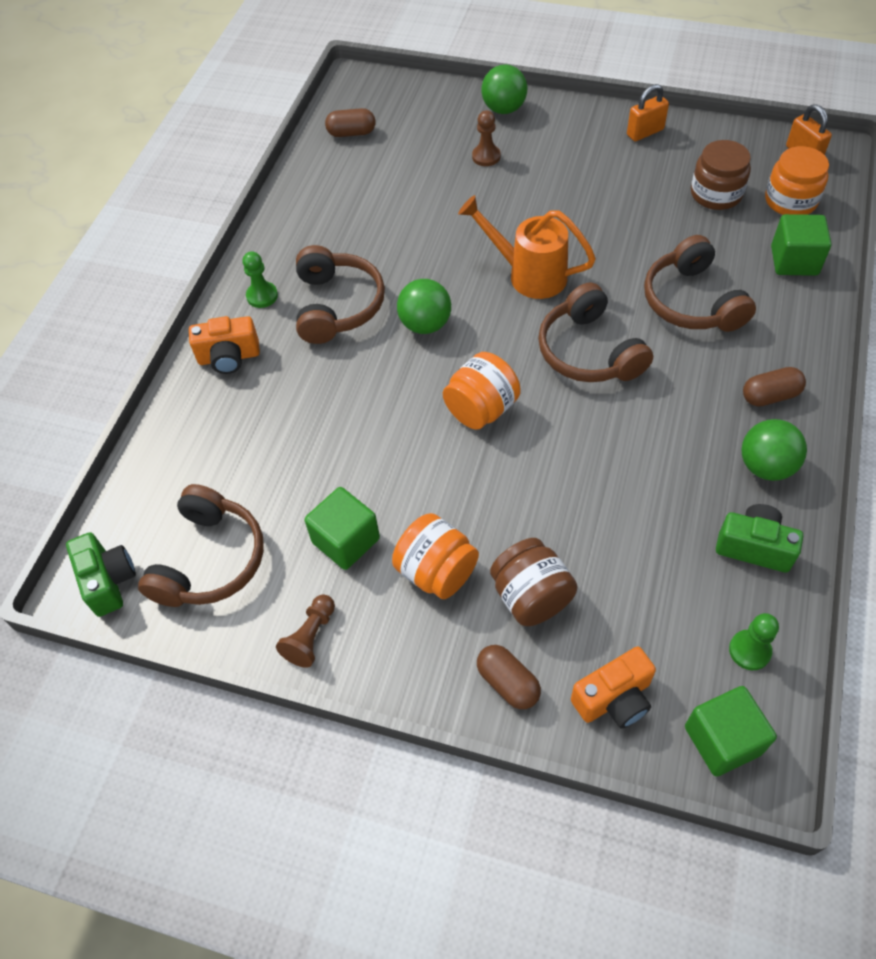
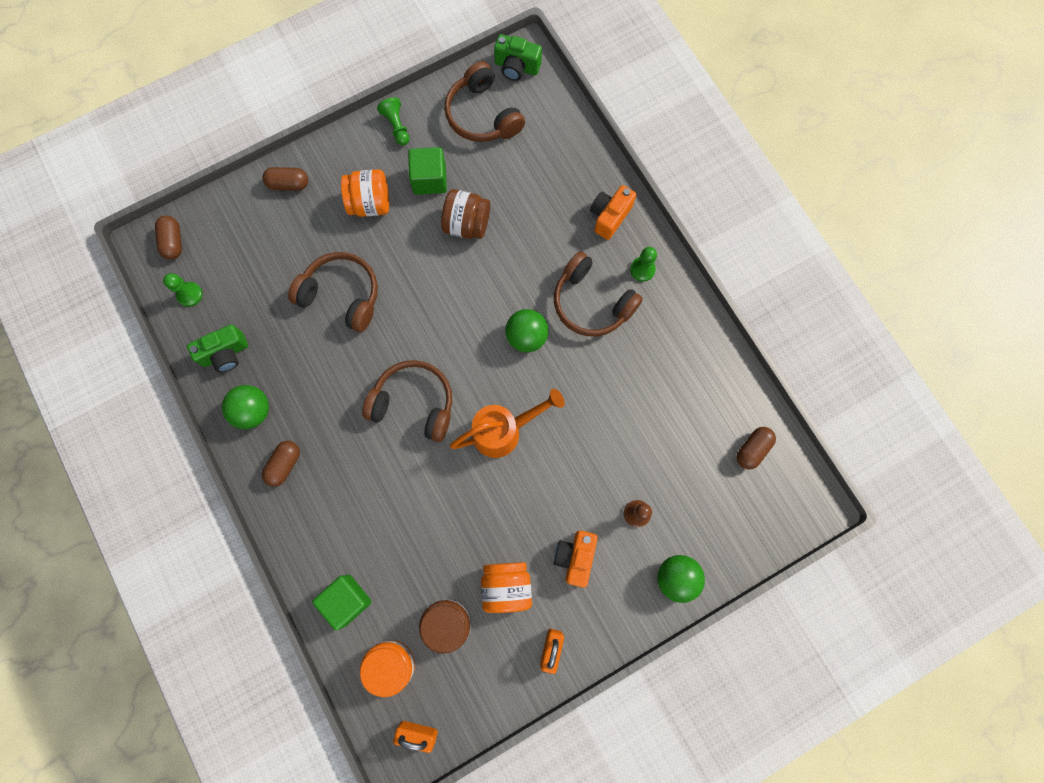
camera: 130 degrees right, 20 degrees up
brown pawn [276,595,335,668] -> green pawn [377,97,409,145]
orange jar [443,352,521,430] -> orange jar moved to [481,562,532,613]
brown jar [490,538,578,626] -> brown jar moved to [441,189,490,239]
orange camera [571,647,656,729] -> orange camera moved to [554,531,598,588]
brown headphones [644,235,756,332] -> brown headphones moved to [288,252,378,332]
green cube [685,686,777,776] -> brown capsule [155,216,182,260]

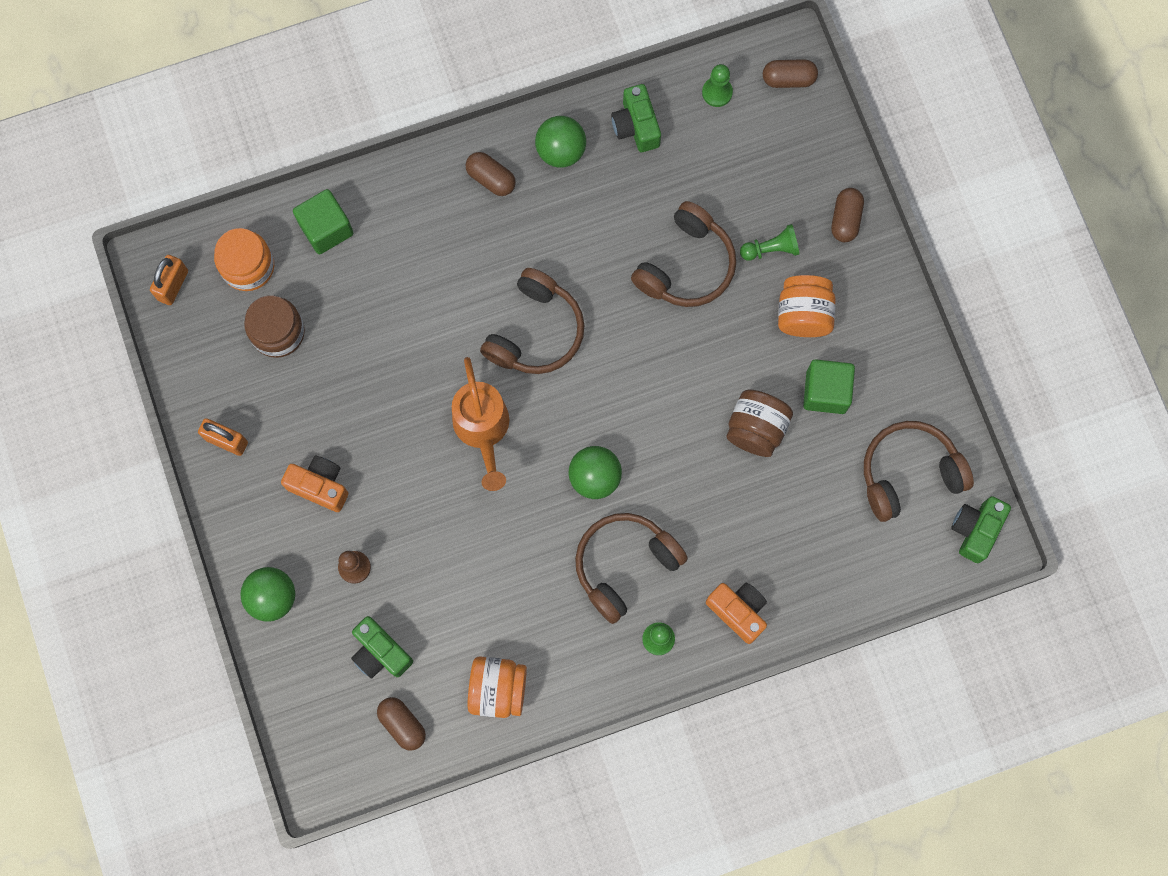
camera: 100 degrees right, 0 degrees up
green pawn [377,97,409,145] -> green pawn moved to [740,224,800,261]
orange jar [481,562,532,613] -> orange jar moved to [468,656,527,718]
none -> green camera [351,616,413,679]

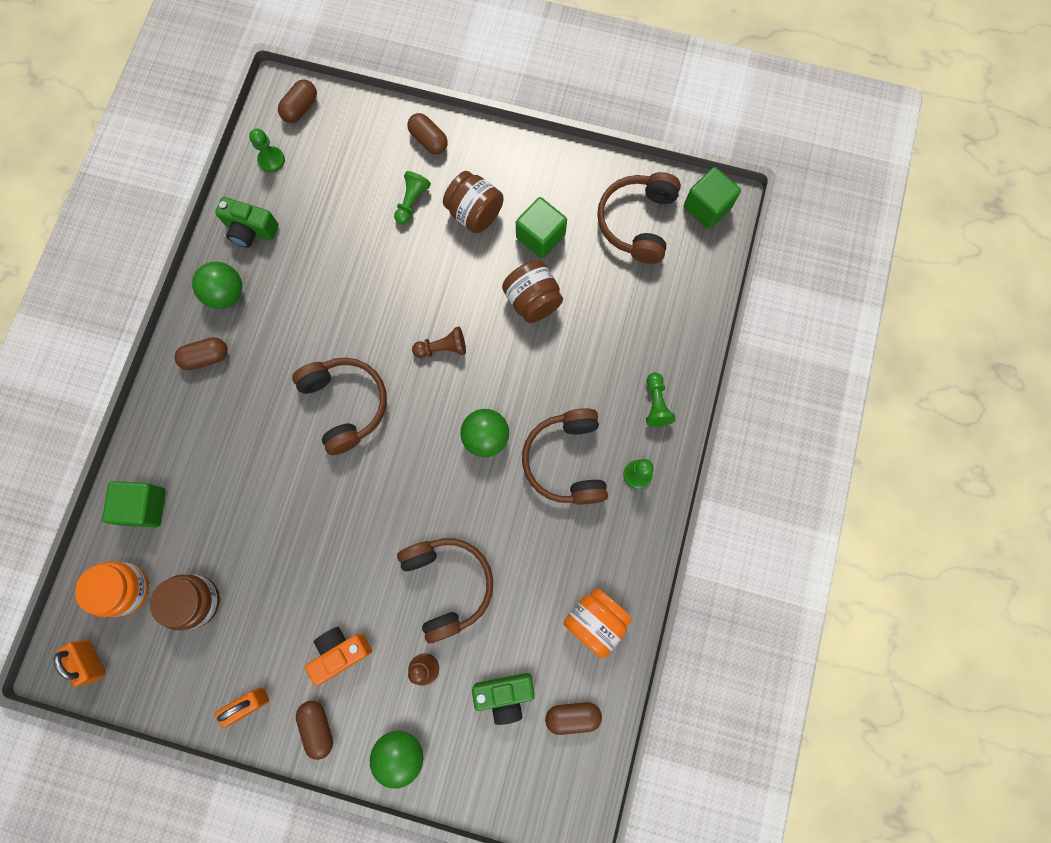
camera: 55 degrees left, 0 degrees up
orange watering can [452,357,509,491] -> none
brown headphones [631,201,736,307] -> brown headphones moved to [397,538,493,644]
orange camera [706,583,767,644] -> green pawn [646,373,676,427]
orange jar [778,275,836,337] -> brown jar [443,171,503,233]
green camera [951,496,1011,563] -> green cube [684,167,741,229]
none -> brown capsule [296,701,333,760]
none -> brown pawn [412,327,466,358]

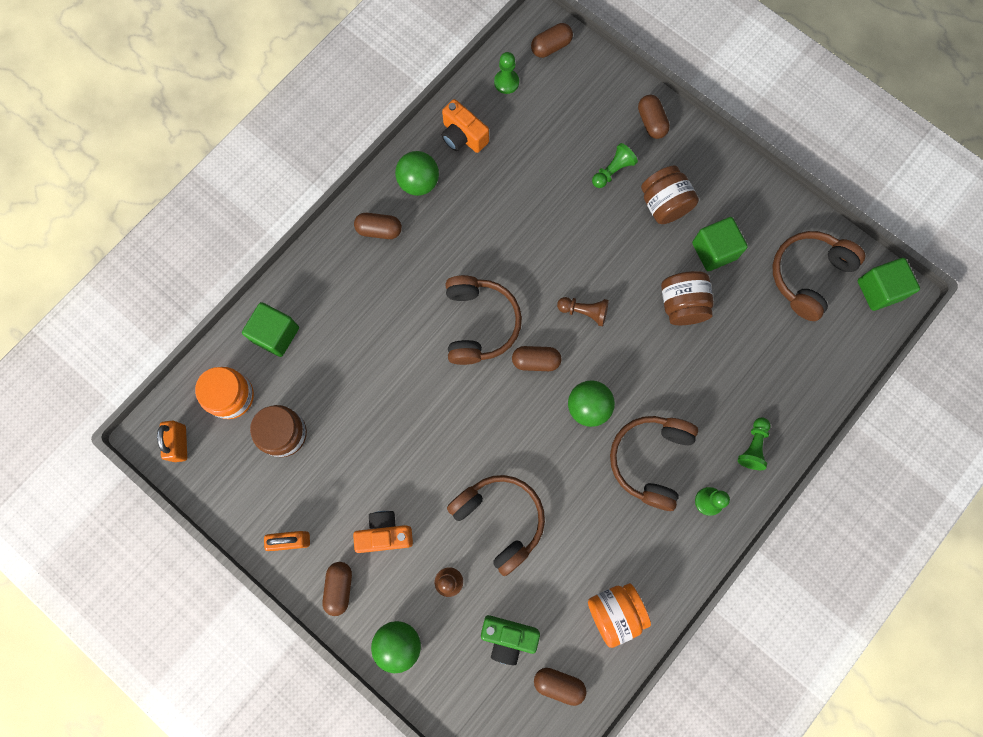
camera: 25 degrees right, 0 degrees up
green camera [215,197,279,248] -> orange camera [442,99,489,153]
brown headphones [397,538,493,644] -> brown headphones turned 45 degrees counterclockwise [447,475,545,576]
none -> brown capsule [512,346,562,371]

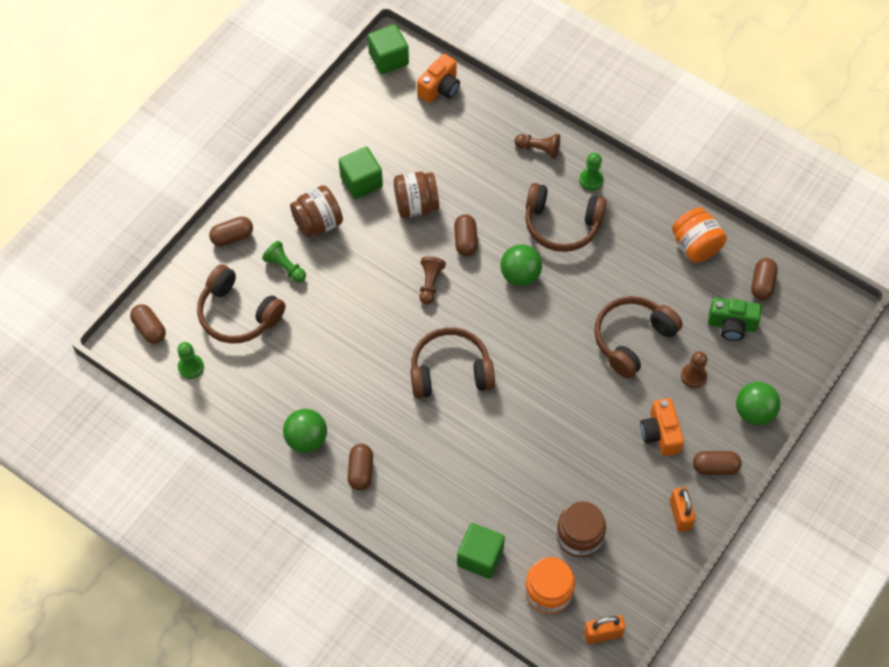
camera: 95 degrees left, 15 degrees down
orange camera [442,99,489,153] -> orange camera moved to [417,53,460,103]
green camera [481,615,540,665] -> green camera turned 90 degrees clockwise [708,298,762,341]
brown capsule [512,346,562,371] -> brown capsule moved to [454,214,478,256]
green pawn [738,417,770,470] -> brown pawn [515,134,560,158]
brown headphones [772,231,866,321] -> brown headphones moved to [197,264,286,344]

